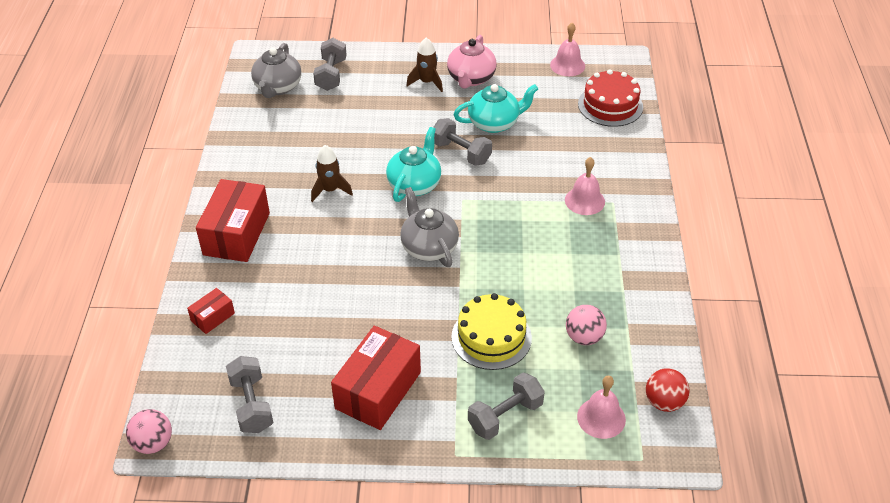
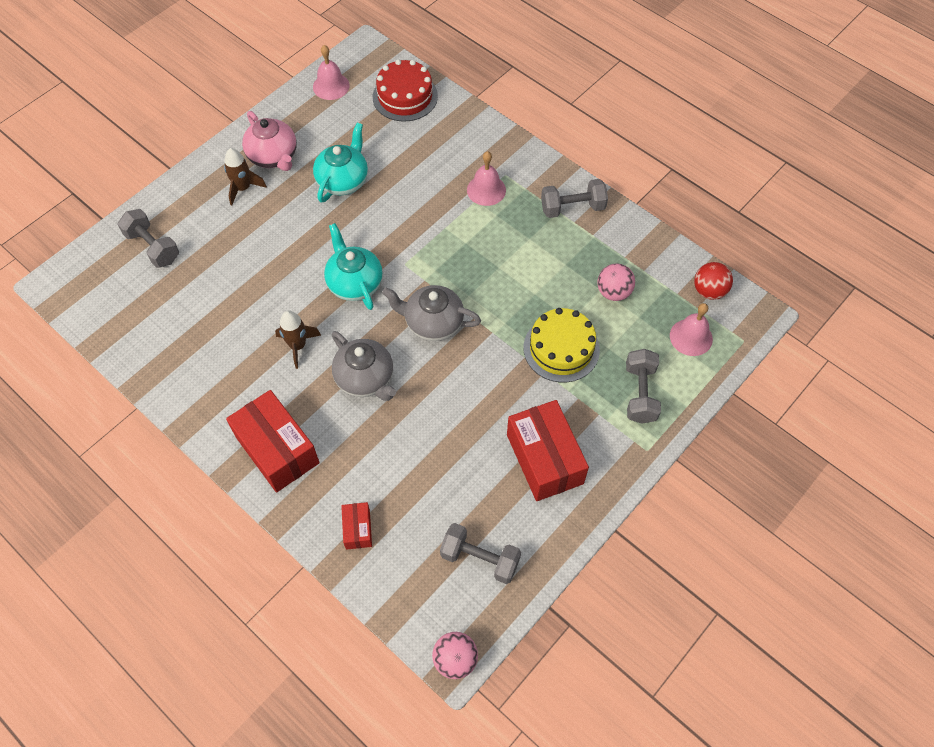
camera: 50 degrees left, 15 degrees up
grey teapot [251,43,302,98] -> grey teapot moved to [332,331,396,401]
grey dumbbell [433,118,492,166] -> grey dumbbell moved to [541,179,608,218]

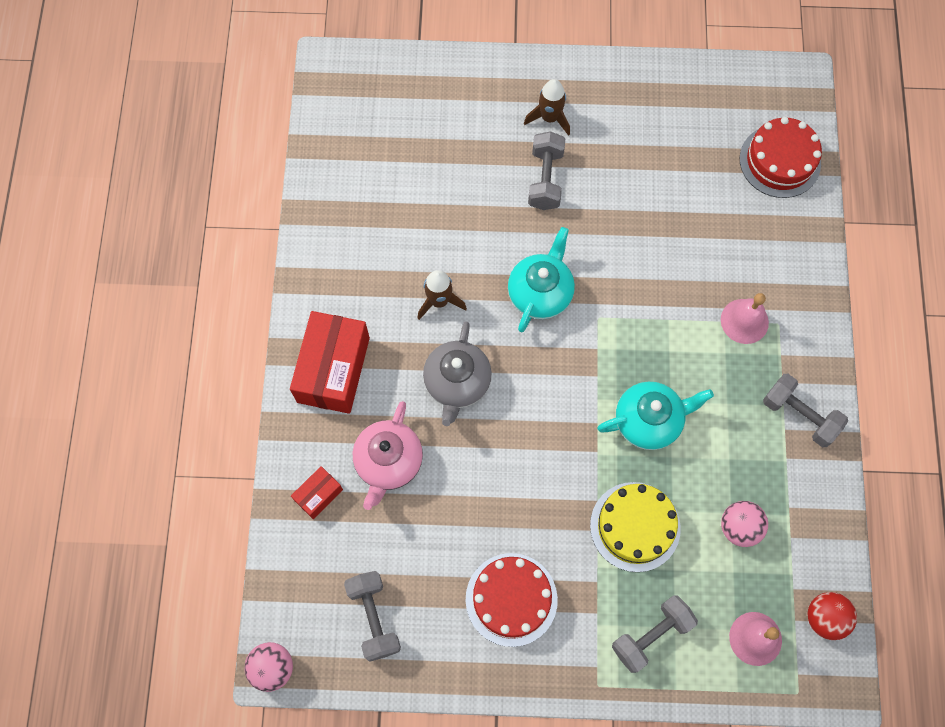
camera: 50 degrees right, 10 degrees up
grey dumbbell [117,209,179,268] -> grey dumbbell moved to [528,131,565,210]
pink teapot [242,111,297,171] -> pink teapot moved to [353,401,423,510]
pink bell [313,45,350,100] -> none
turquoise teapot [313,123,368,203] -> turquoise teapot moved to [597,382,714,450]
grey teapot [382,285,481,341] -> none
red box [507,400,589,501] -> red cake [466,553,558,647]

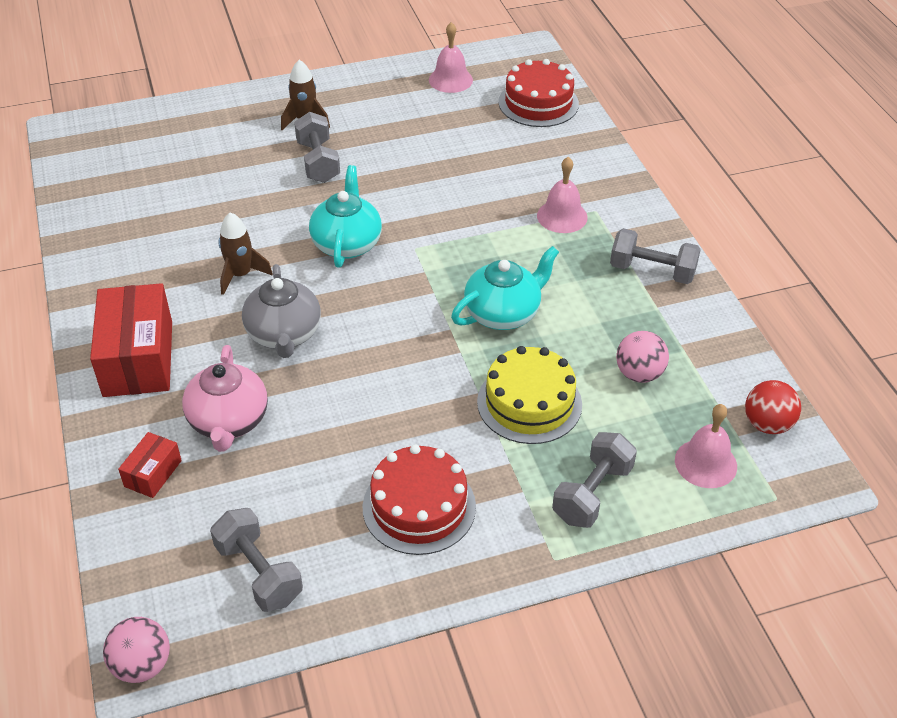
camera: 20 degrees left, 25 degrees down
none -> pink bell [429,22,473,93]

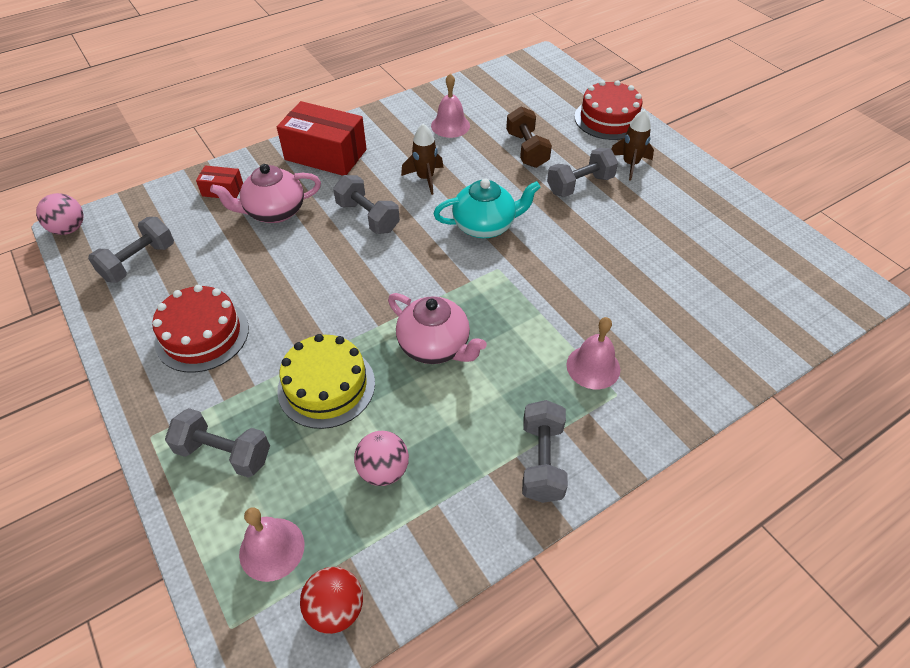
camera: 75 degrees right, 5 degrees up
red box [90,283,172,397] -> red box turned 45 degrees clockwise [277,101,367,176]
grey teapot [242,264,321,358] -> grey dumbbell [333,175,400,234]
pink bell [429,22,473,93] -> pink bell moved to [431,73,470,138]
turquoise teapot [451,246,559,330] -> pink teapot [388,293,487,364]
red cake [498,59,579,127] -> red cake moved to [574,80,643,140]
none -> brown dumbbell [506,106,552,168]

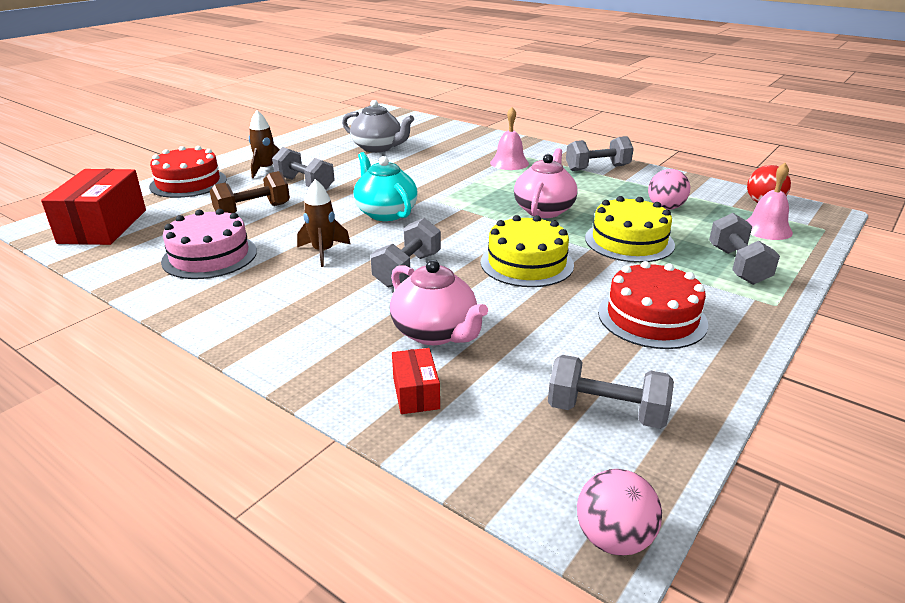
camera: 110 degrees left, 20 degrees down
red box [277,101,367,176] -> red box moved to [41,169,146,245]
pink bell [431,73,470,138] -> pink cake [161,209,257,279]
none -> grey teapot [342,100,414,153]
none -> yellow cake [481,215,574,287]

